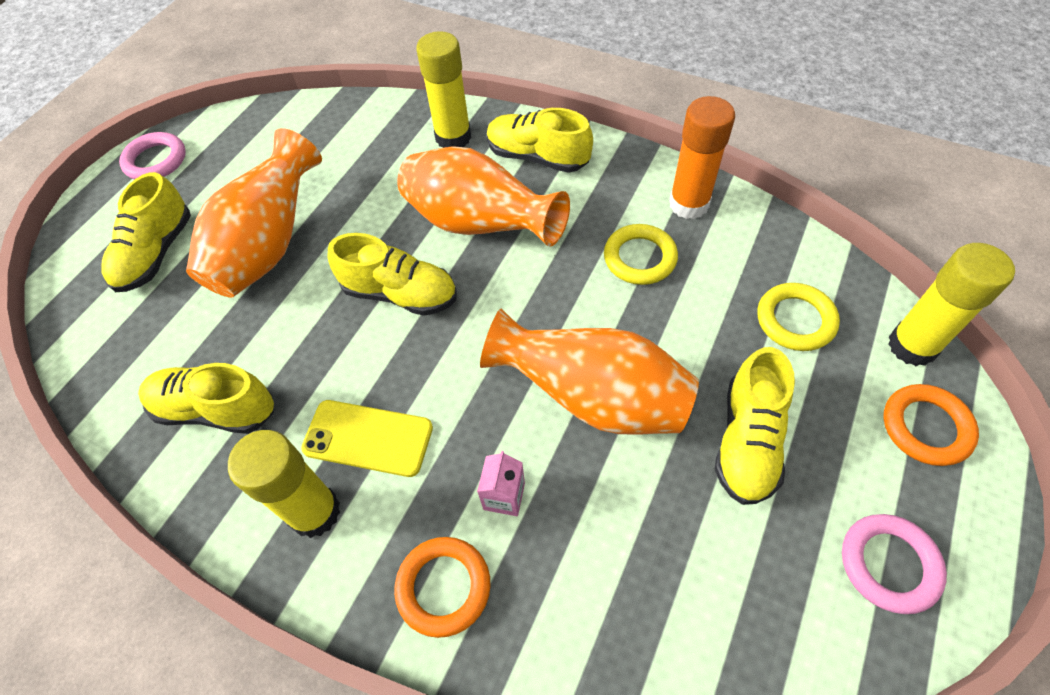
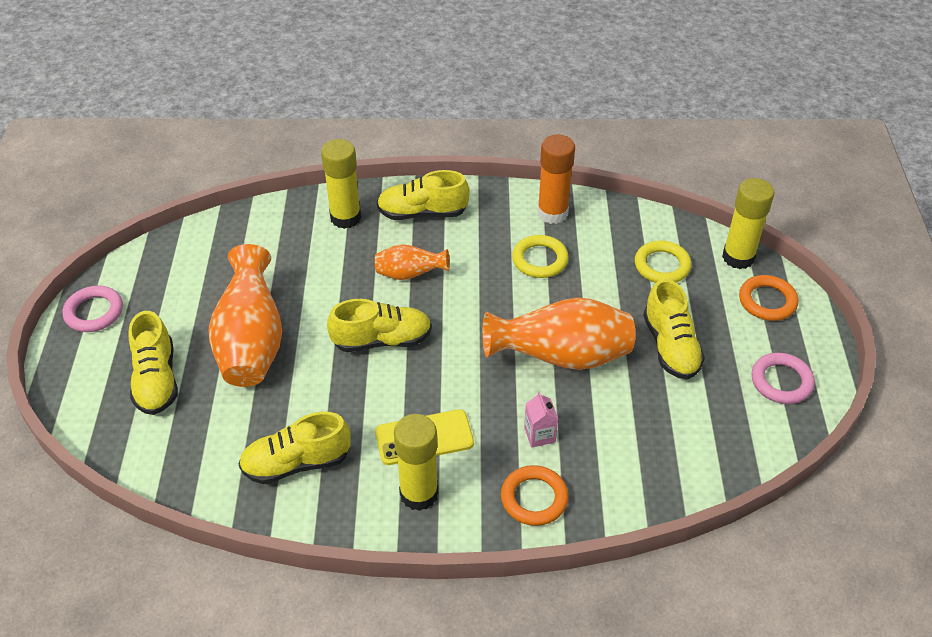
camera: 30 degrees left, 10 degrees down
orange vase [397,147,570,247] -> orange vase [375,244,450,280], size x0.53

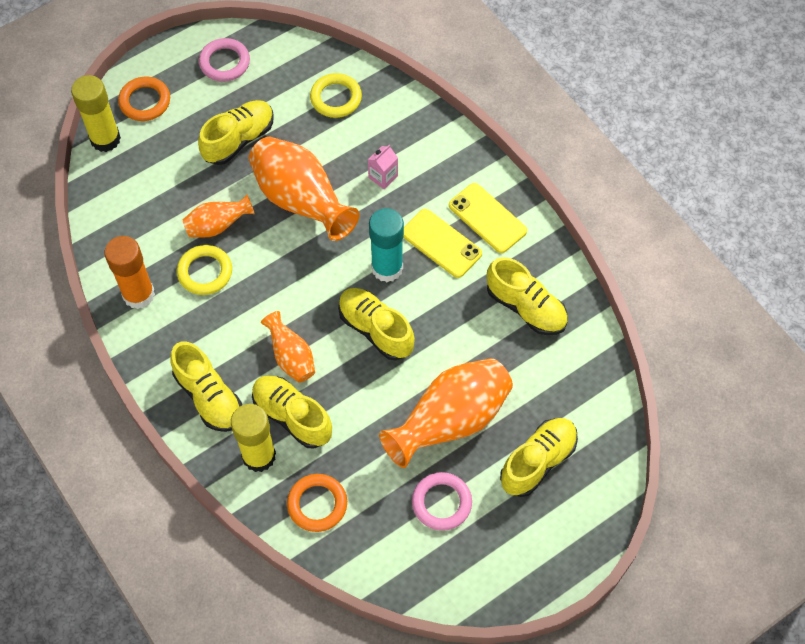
camera: 125 degrees left, 15 degrees up
pink ring [63,286,123,332] -> pink ring moved to [412,472,472,531]
yellow glue stick [394,414,438,511] -> yellow phone [449,183,527,253]
orange ring [501,465,569,526] -> orange ring moved to [287,474,347,532]
yellow ring [635,241,692,283] -> yellow ring moved to [310,73,362,118]
none -> orange vase [183,195,255,237]
none -> yellow shoe [252,375,332,449]
none -> turquoise glue stick [369,208,404,282]

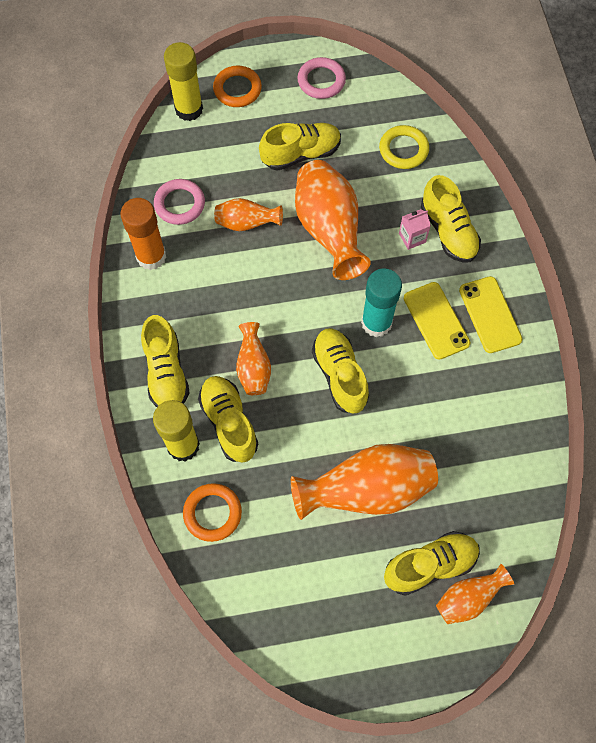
camera: 25 degrees right, 5 degrees up
yellow ring [177,245,232,295] -> none
pink ring [412,472,472,531] -> pink ring moved to [154,179,205,225]
yellow shoe [487,257,568,335] -> yellow shoe moved to [421,175,481,263]
none -> orange vase [436,564,514,624]

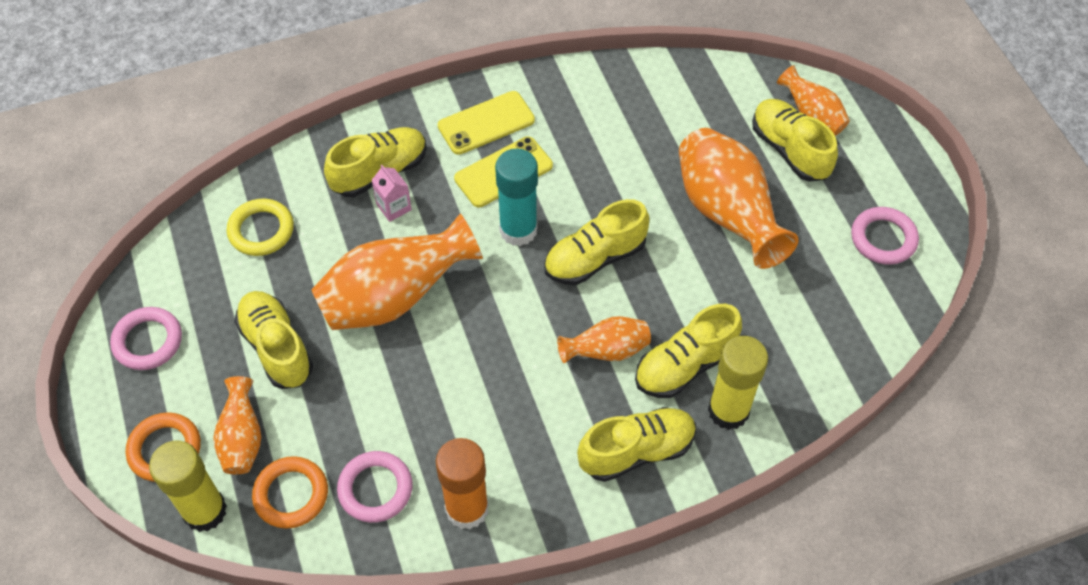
camera: 100 degrees left, 10 degrees down
orange ring [183,483,242,542] -> orange ring moved to [252,456,328,529]
orange vase [214,198,283,231] -> orange vase moved to [213,376,261,474]
none -> pink ring [851,207,919,265]

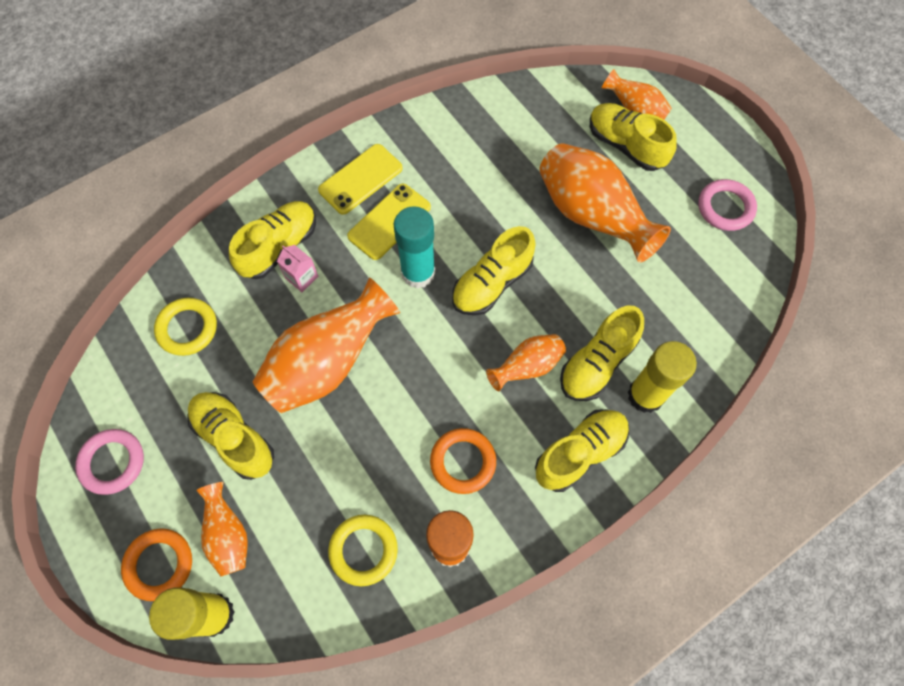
camera: 15 degrees left, 10 degrees up
orange ring [252,456,328,529] -> orange ring moved to [430,428,496,494]
pink ring [337,451,413,523] -> yellow ring [328,515,398,586]

